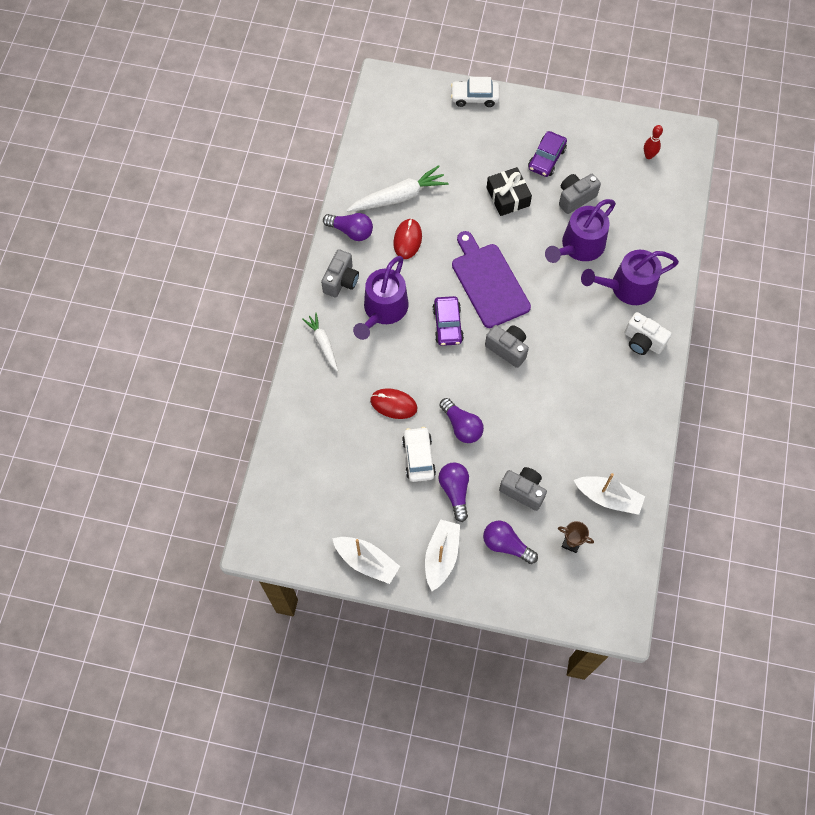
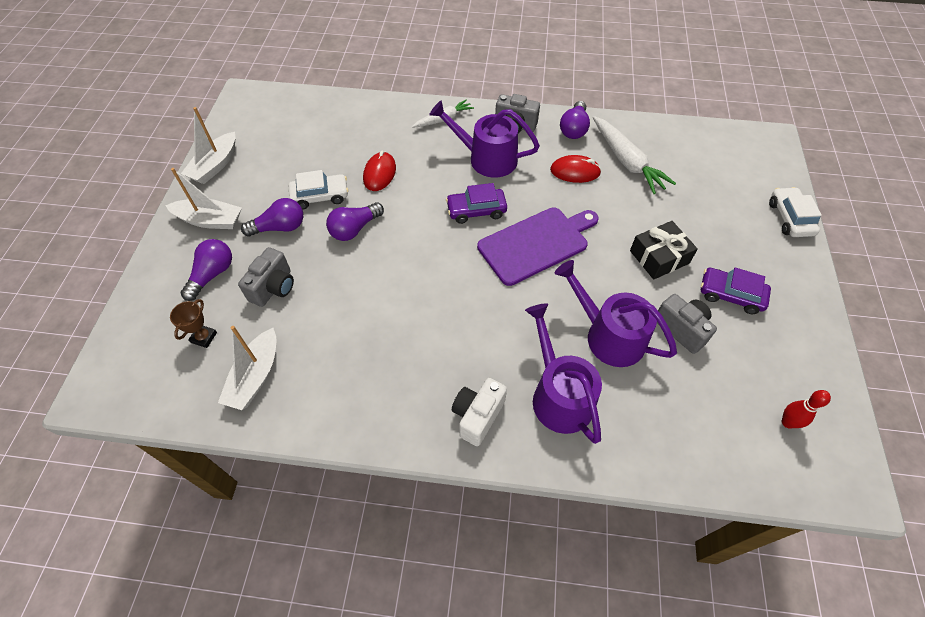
camera: 85 degrees right, 10 degrees down
grey camera [485,325,529,368] -> none

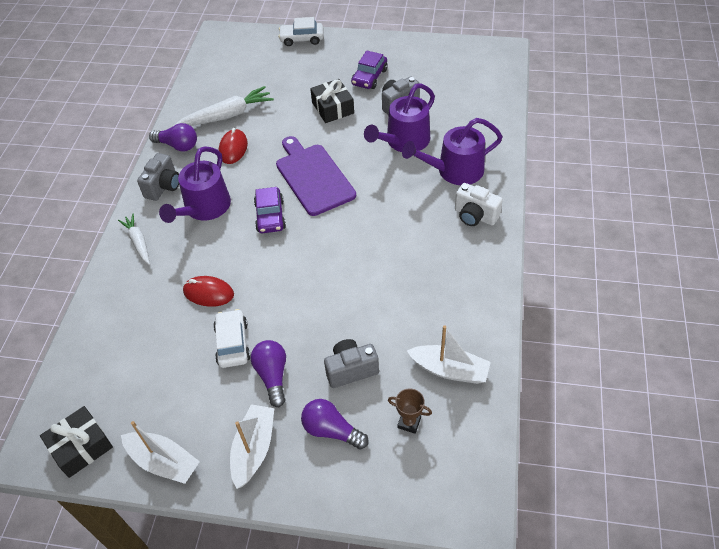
camera: 85 degrees left, 5 degrees down
grey camera [238,247,294,307] -> grey camera turned 45 degrees counterclockwise [324,339,379,388]
purple light bulb [326,202,384,241] -> none
red bowling pin [782,390,831,428] -> none
none -> black gift [40,406,113,478]

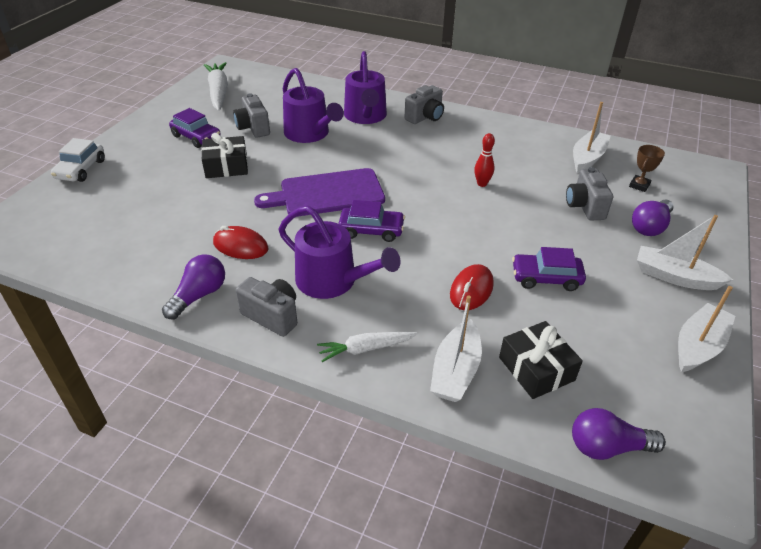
camera: 80 degrees left, 10 degrees down
black gift [40,406,113,478] -> black gift moved to [499,321,583,399]
white carrot [175,86,274,126] -> white carrot moved to [204,62,228,111]
white car [213,309,251,368] -> purple car [512,247,586,291]
purple light bulb [251,340,286,407] -> purple light bulb moved to [572,408,666,460]
white camera [455,183,503,226] -> grey camera [404,85,444,124]
none -> white boat [430,296,482,402]
none -> red bowling pin [474,133,495,187]

